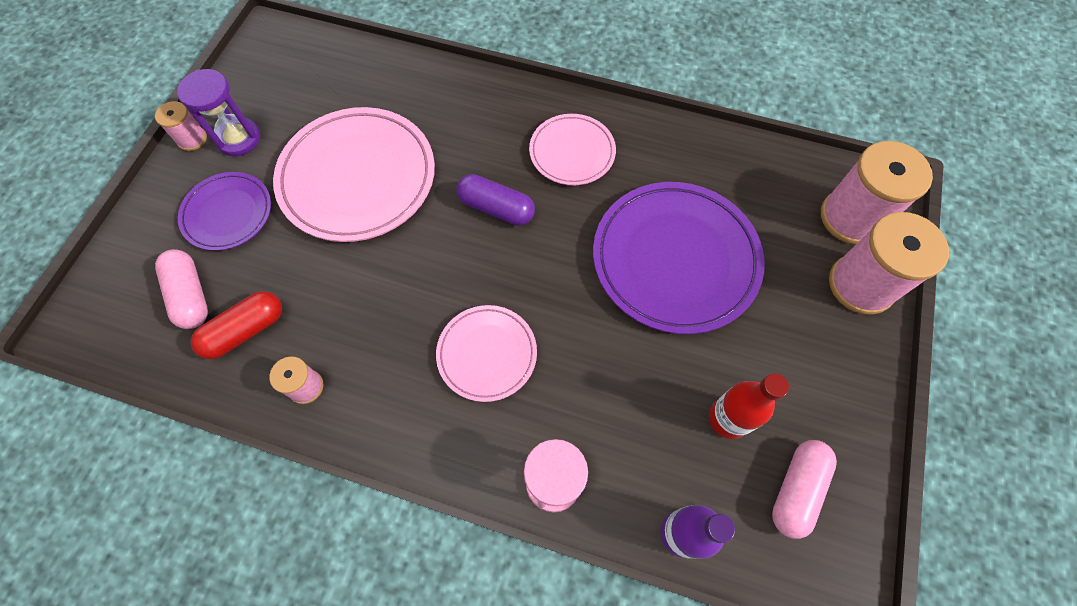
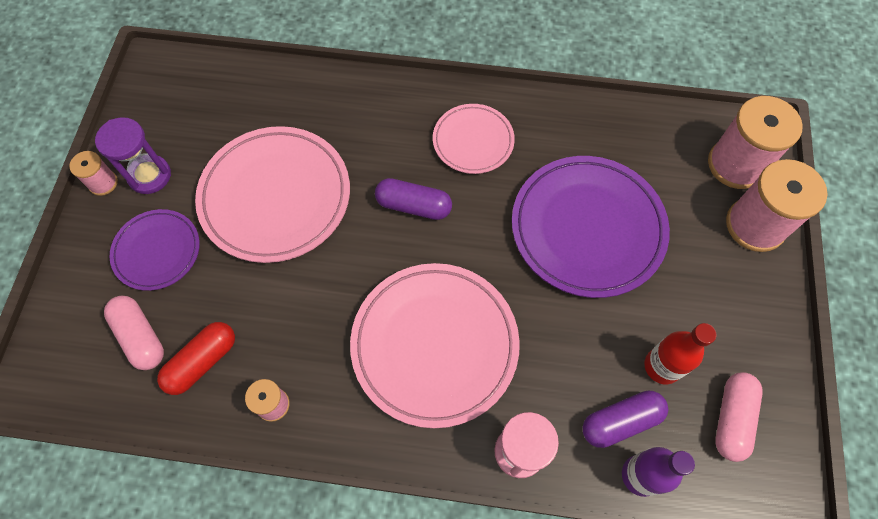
camera: 10 degrees left, 0 degrees up
pink plate [436,305,537,402] -> pink plate [350,263,520,428], size x1.79
none -> purple capsule [583,390,668,448]

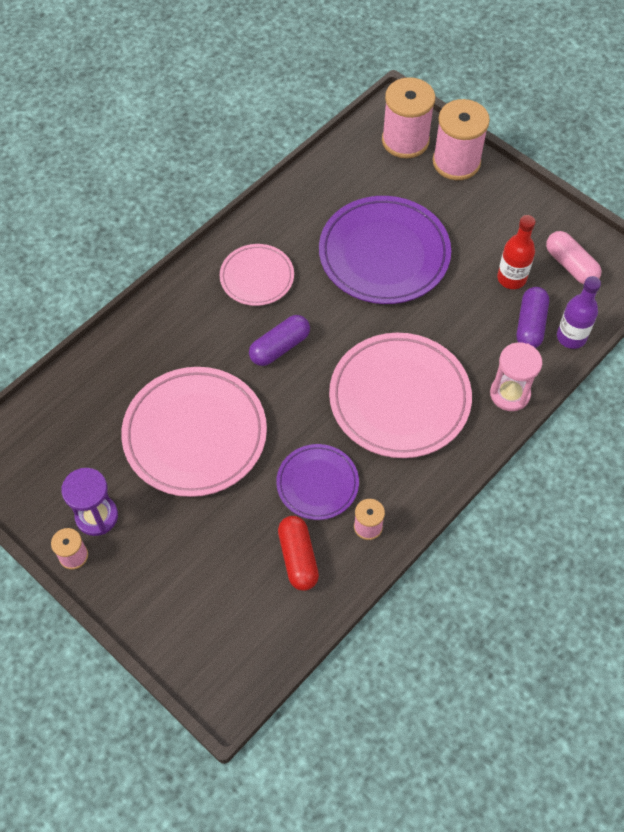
camera: 55 degrees left, 5 degrees down
pink capsule [104,296,164,370] -> none
purple plate [109,209,200,291] -> purple plate moved to [276,444,359,520]

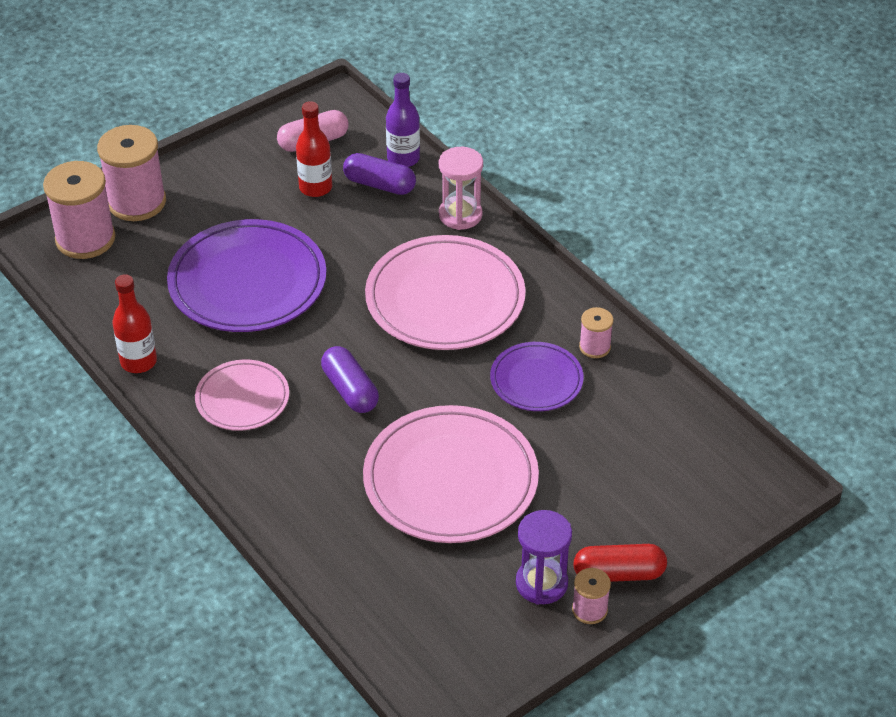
camera: 80 degrees left, 15 degrees down
red capsule [278,516,319,591] -> red capsule moved to [573,544,667,582]
none -> red bottle [113,274,157,373]

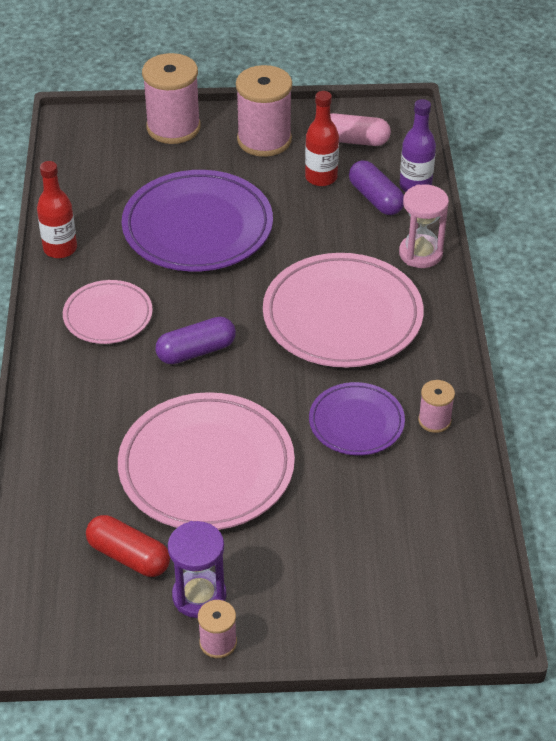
camera: 35 degrees right, 0 degrees up
pink spool [43,161,116,259] -> pink spool moved to [236,65,292,157]
purple capsule [321,346,379,413] -> purple capsule turned 60 degrees clockwise [155,317,236,364]
red capsule [573,544,667,582] -> red capsule moved to [86,515,170,577]

